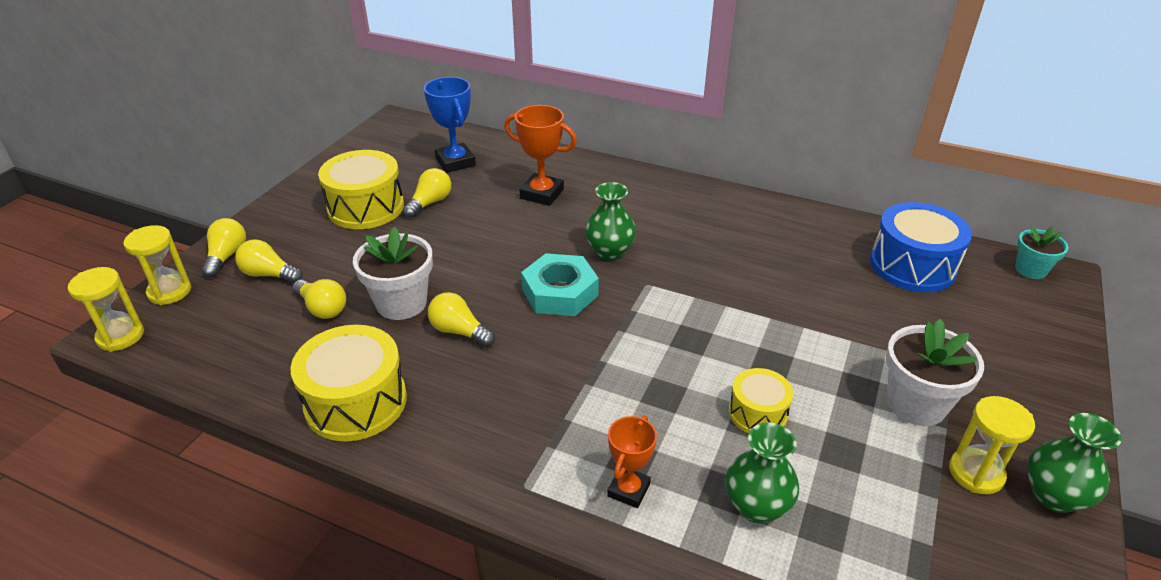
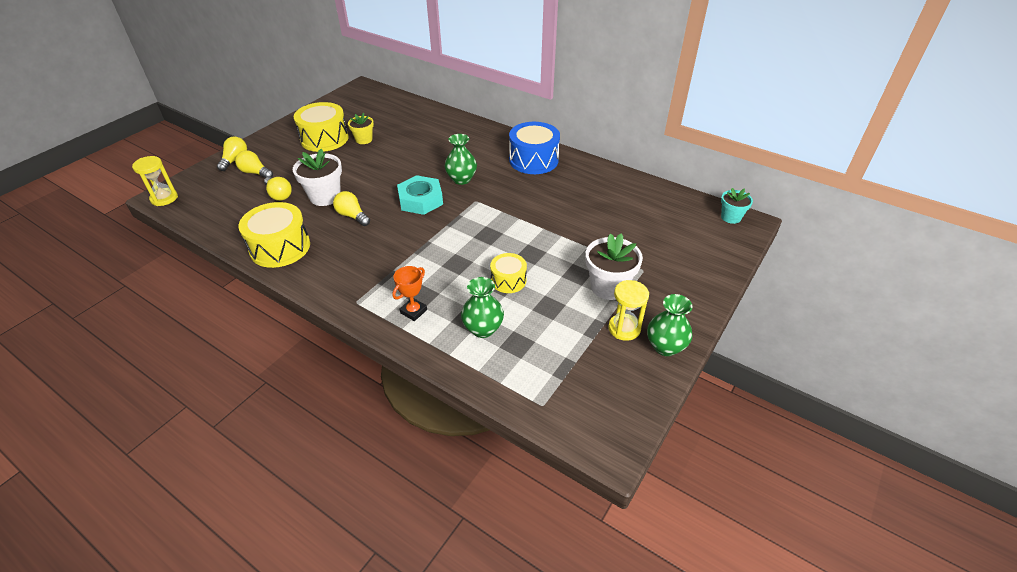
camera: 10 degrees right, 5 degrees up
yellow hourglass [123,225,192,305] -> none
yellow light bulb [403,168,451,218] -> yellow flower pot [348,112,374,144]
blue trophy [424,77,476,173] -> none
orange trophy [504,105,577,206] -> none
blue drum [870,202,972,292] -> blue drum moved to [509,122,560,174]

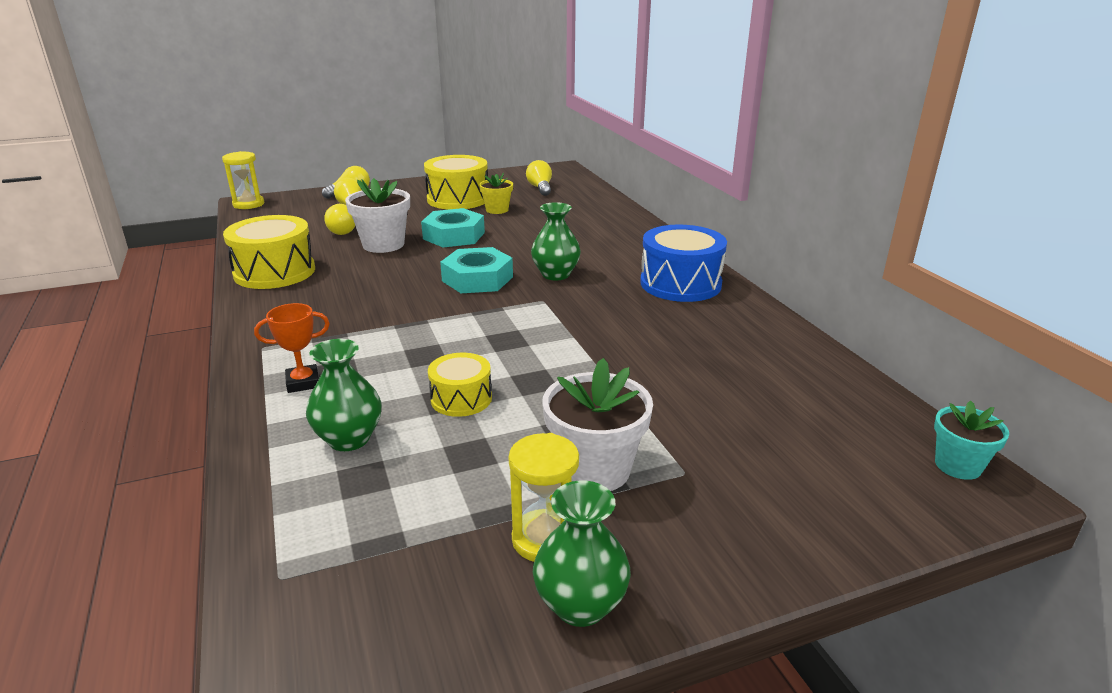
camera: 35 degrees right, 15 degrees down
yellow light bulb [333,191,370,226] -> yellow light bulb moved to [526,160,552,196]
none -> turquoise nut [421,208,485,247]

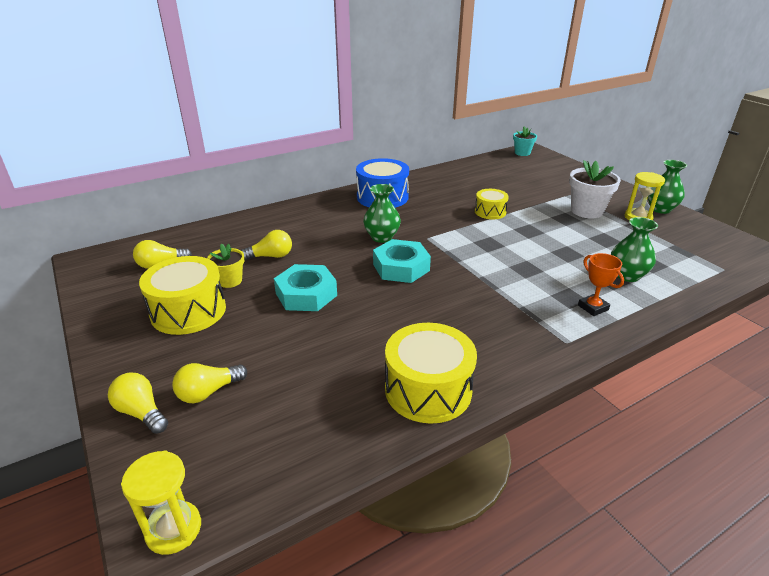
camera: 100 degrees left, 5 degrees up
yellow light bulb [324,204,355,235] -> yellow light bulb moved to [241,230,292,260]
white flower pot [345,178,410,253] -> none
yellow drum [428,353,492,417] -> yellow drum moved to [475,189,509,219]

